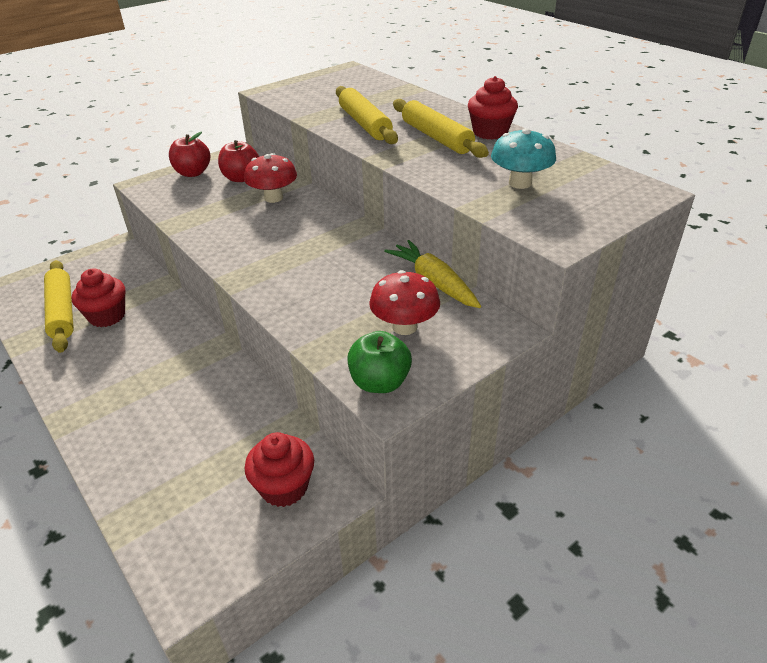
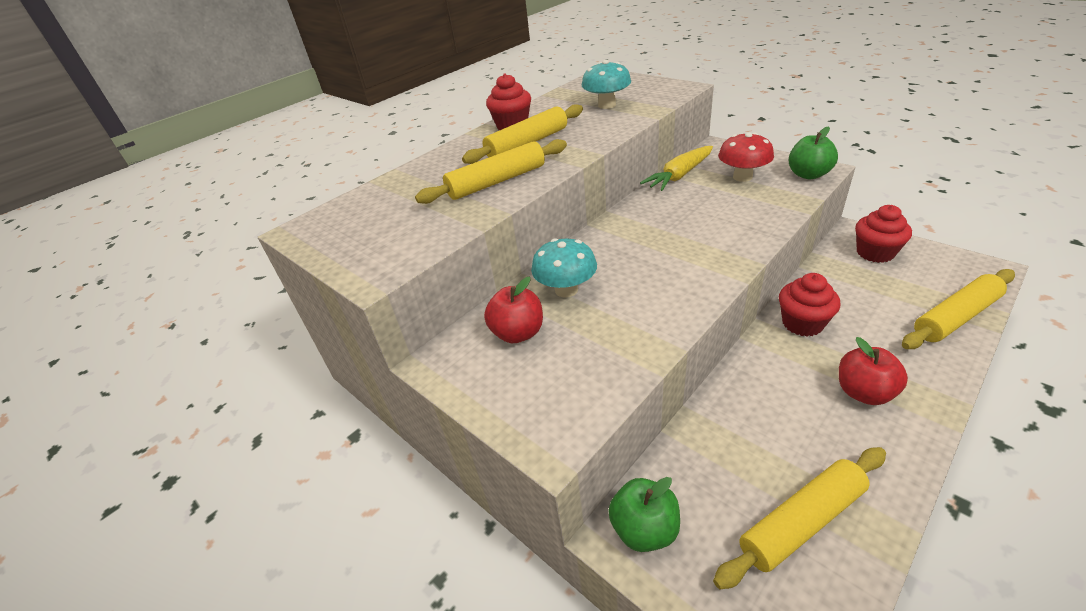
camera: 95 degrees left, 0 degrees up
red cupcake [72,268,125,327] -> red cupcake moved to [779,273,840,336]
red apple [169,132,210,177] -> red apple moved to [839,337,908,405]
red mushroom [244,153,297,203] -> turquoise mushroom [531,238,597,298]
none -> green apple [608,477,680,552]
none -> yellow rolling pin [902,269,1015,349]

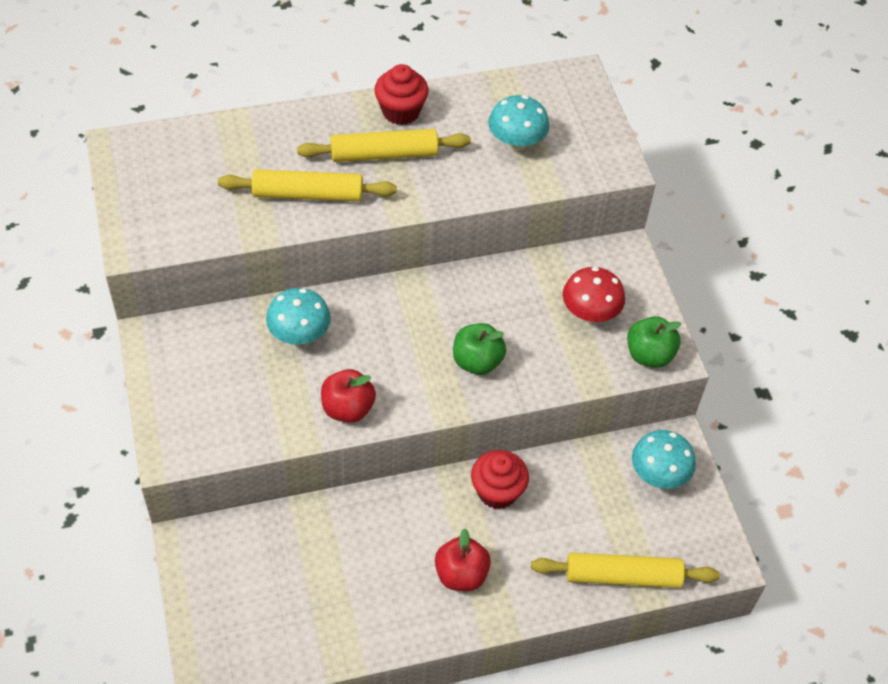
camera: 25 degrees right, 15 degrees up
red apple [484,277,543,343] -> red apple moved to [321,369,376,423]
green apple [608,477,680,552] -> green apple moved to [453,323,506,375]
yellow carrot [640,146,713,191] -> none
yellow rolling pin [713,447,886,589] -> none
red cupcake [855,205,912,263] -> turquoise mushroom [632,430,696,489]

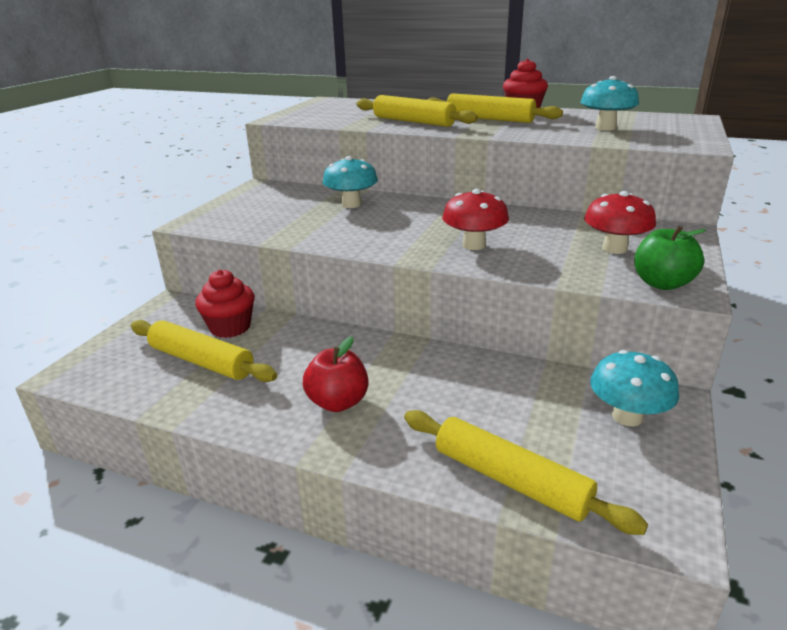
camera: 40 degrees right, 25 degrees down
red apple [321,369,376,423] -> none
green apple [453,323,506,375] -> red mushroom [442,189,509,250]
red cupcake [471,450,529,509] -> red cupcake moved to [195,269,255,338]
none -> yellow rolling pin [131,320,277,382]

